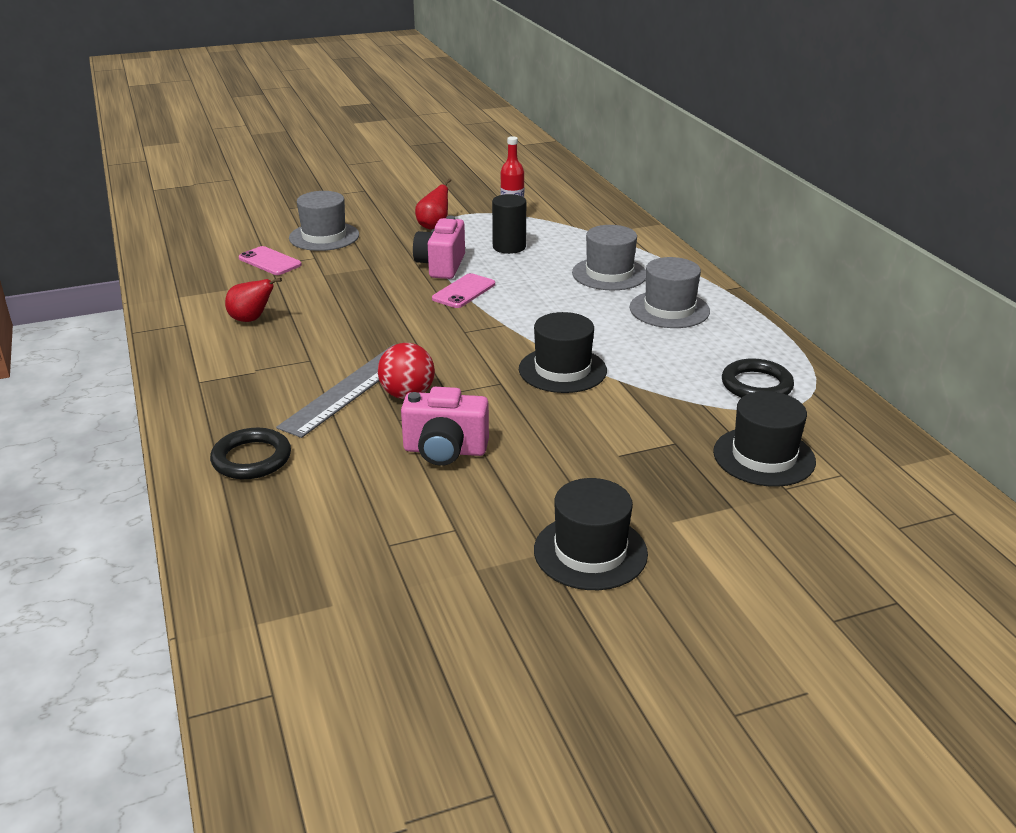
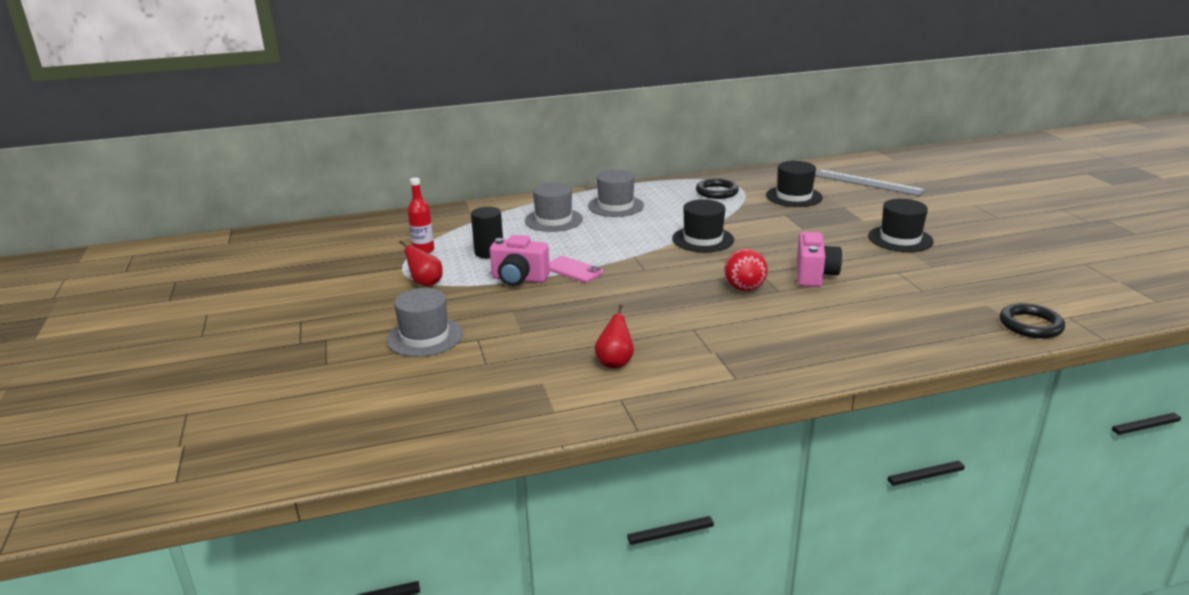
camera: 85 degrees left, 5 degrees down
black ring [210,428,291,479] -> black ring moved to [1000,303,1065,338]
pink phone [239,246,302,275] -> none
grey ruler [276,344,395,438] -> grey ruler moved to [815,169,926,196]

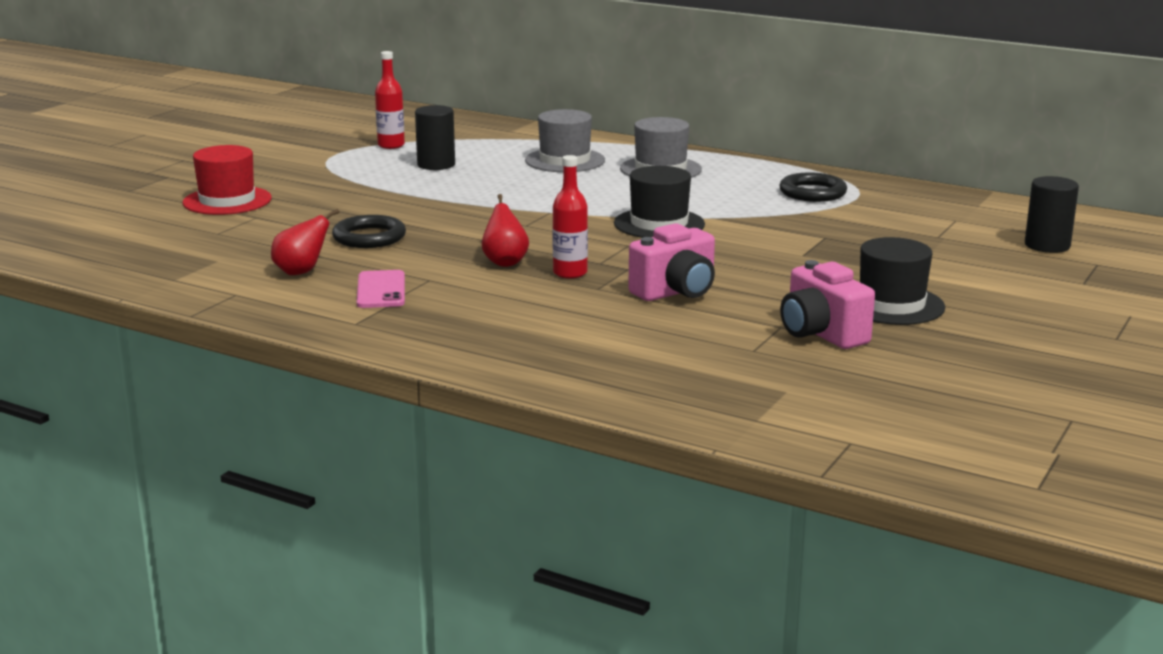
camera: 45 degrees right, 5 degrees down
grey hat [387,288,463,357] -> red hat [182,145,272,215]
red pear [399,240,443,286] -> red pear moved to [482,194,529,267]
pink camera [490,235,550,286] -> pink camera moved to [780,260,875,349]
pink phone [549,256,603,282] -> pink phone moved to [357,270,405,308]
red ball [724,248,768,291] -> red bottle [552,155,588,279]
black hat [766,161,823,207] -> none
grey ruler [815,169,926,196] -> black cylinder [1025,176,1079,253]
black ring [1000,303,1065,338] -> black ring moved to [332,215,406,248]

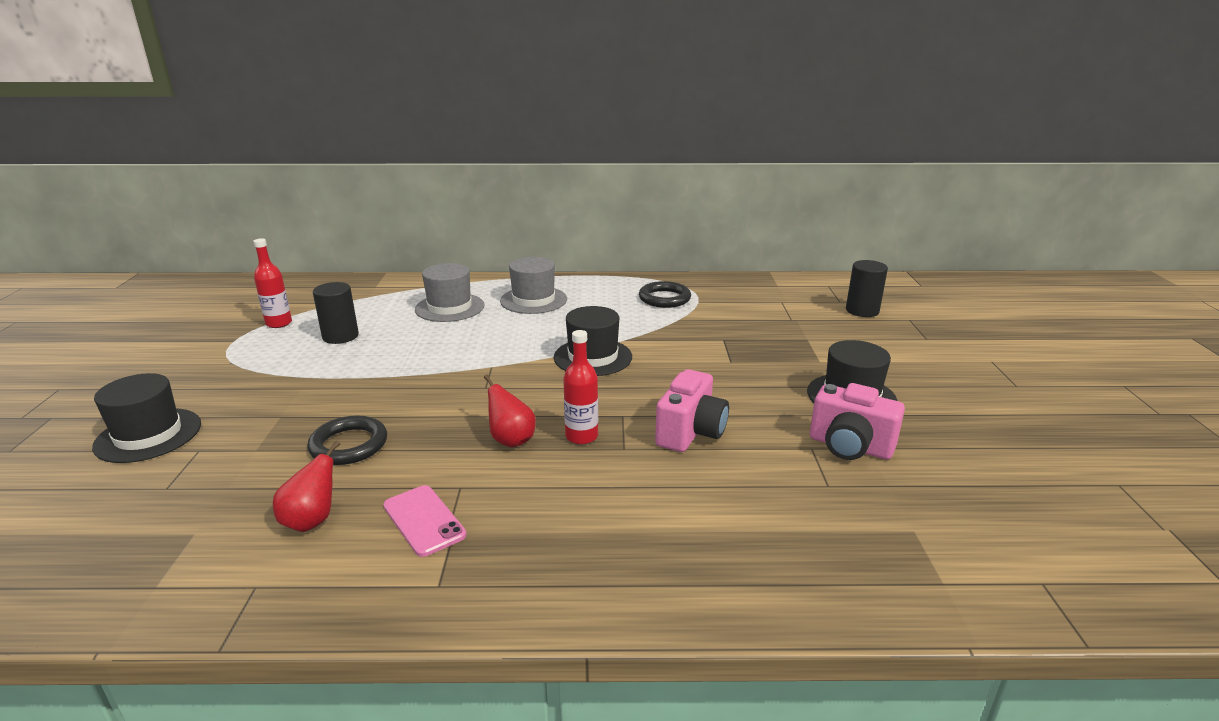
camera: 30 degrees left, 5 degrees up
red hat [182,145,272,215] -> black hat [92,373,201,463]

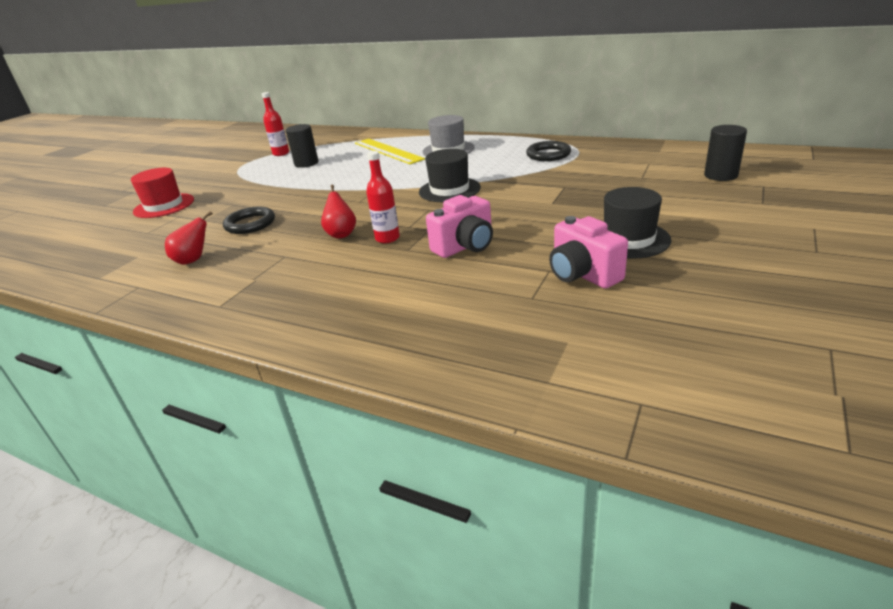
camera: 30 degrees right, 5 degrees up
black hat [92,373,201,463] -> red hat [131,168,194,218]
pink phone [383,485,467,557] -> none
grey hat [415,263,484,322] -> yellow ruler [355,139,425,164]

